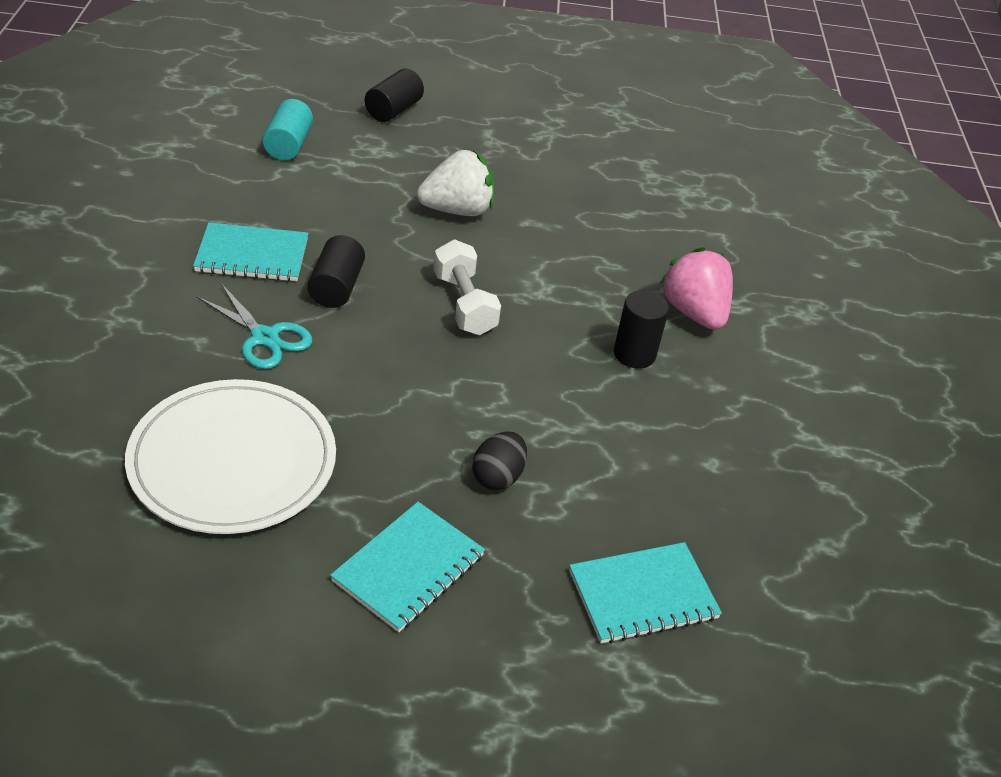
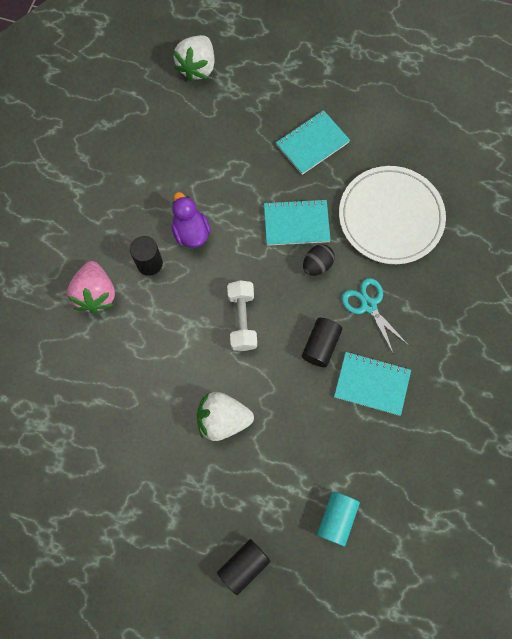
camera: 160 degrees left, 30 degrees up
black egg [472,432,527,490] -> black egg moved to [303,244,335,276]
turquoise notebook [569,542,722,644] -> turquoise notebook moved to [264,199,331,246]
none -> purple duck [172,192,211,248]
none -> white strawberry [173,35,215,82]

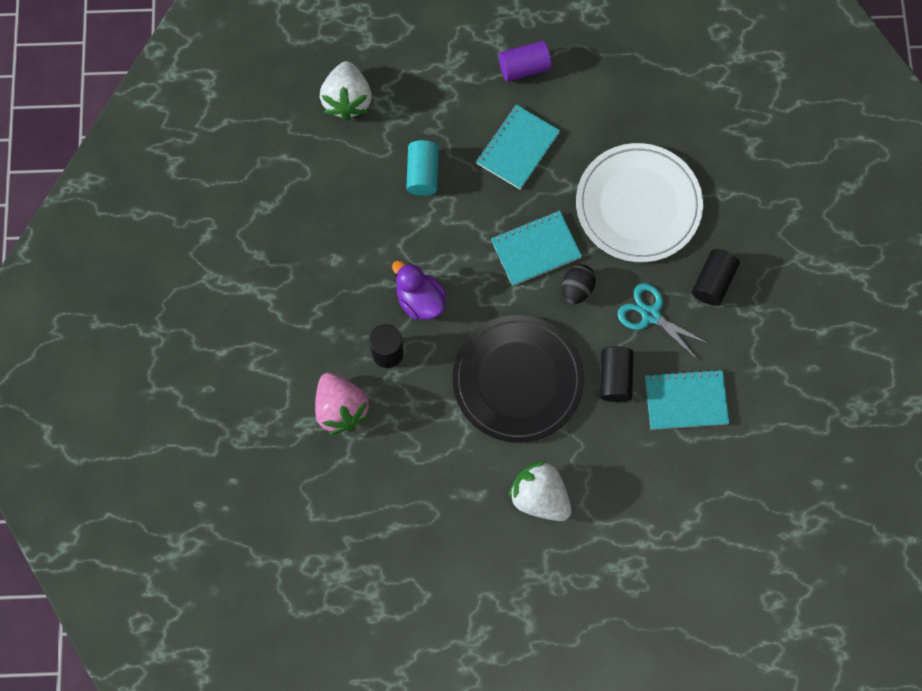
camera: 20 degrees left, 0 degrees up
white strawberry [197,392,254,441] -> white strawberry turned 60 degrees clockwise [508,461,571,521]
black cylinder [217,539,271,595] -> black cylinder moved to [692,249,740,306]
white dumbbell [227,280,257,351] -> black plate [452,315,584,443]
turquoise cylinder [317,492,360,547] -> turquoise cylinder moved to [406,140,439,196]
none -> purple cylinder [499,41,552,82]

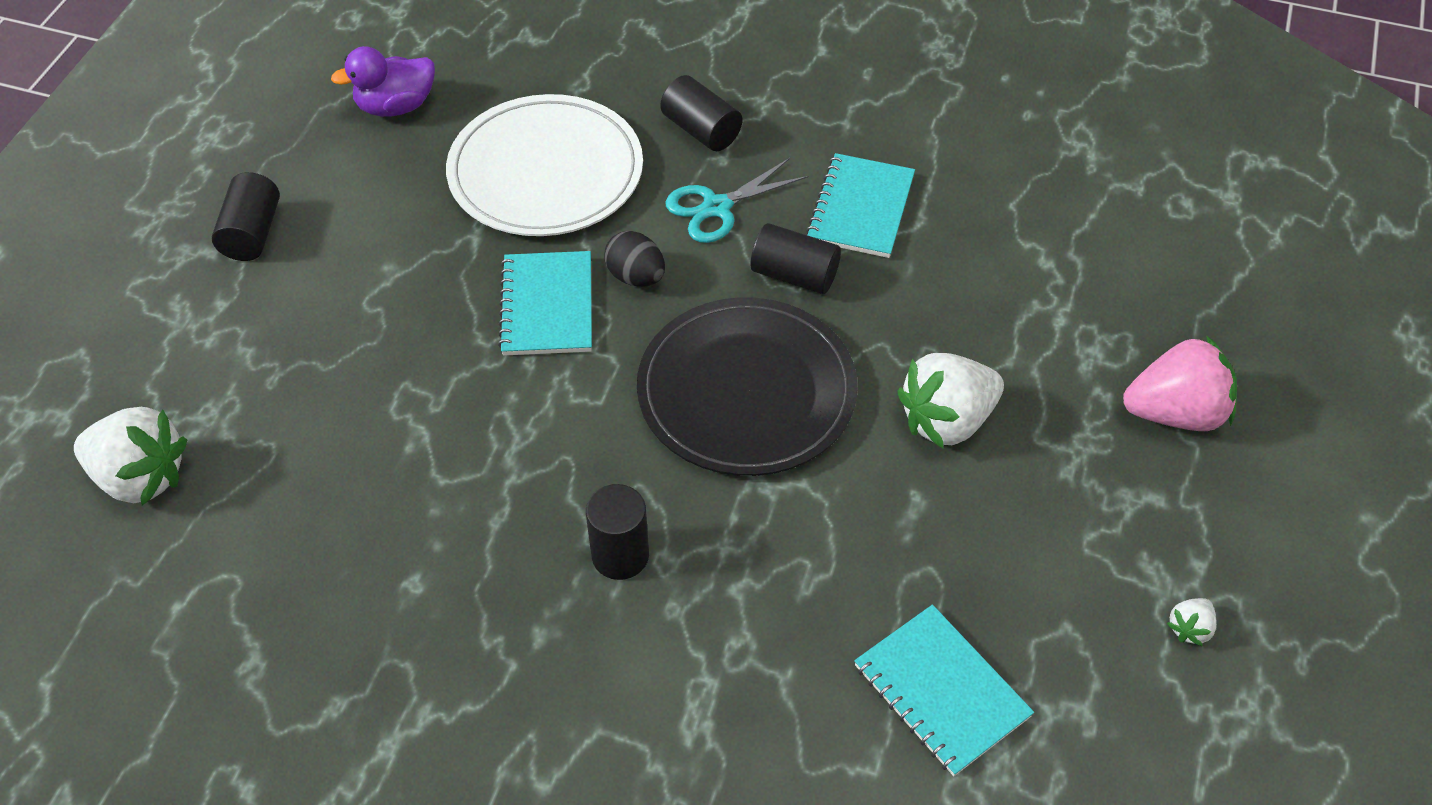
camera: 70 degrees left, 20 degrees down
pink strawberry [315,373,371,435] -> pink strawberry moved to [1123,335,1237,431]
purple duck [392,261,446,320] -> purple duck moved to [331,46,435,117]
turquoise cylinder [406,140,439,196] -> none
turquoise notebook [476,105,560,190] -> turquoise notebook moved to [854,605,1034,776]
purple cylinder [499,41,552,82] -> black cylinder [212,172,280,261]
none -> white strawberry [1167,598,1216,646]

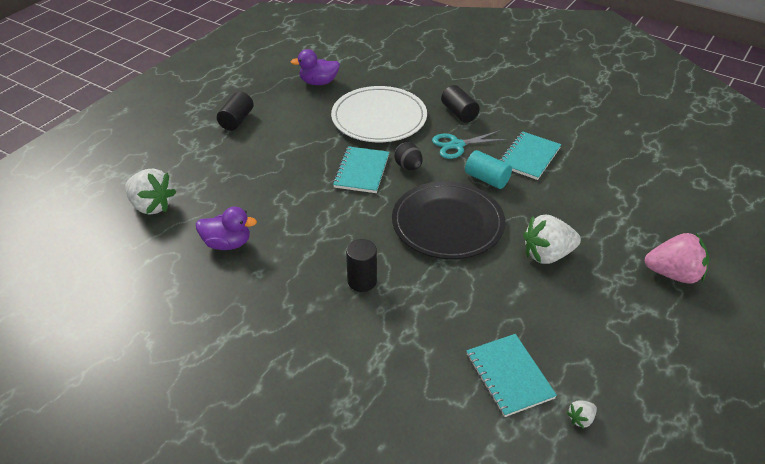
camera: 15 degrees right, 10 degrees down
black cylinder [751,223,841,294] -> turquoise cylinder [465,150,512,189]
white strawberry [1167,598,1216,646] -> white strawberry moved to [567,400,597,429]
none -> purple duck [196,207,257,250]

